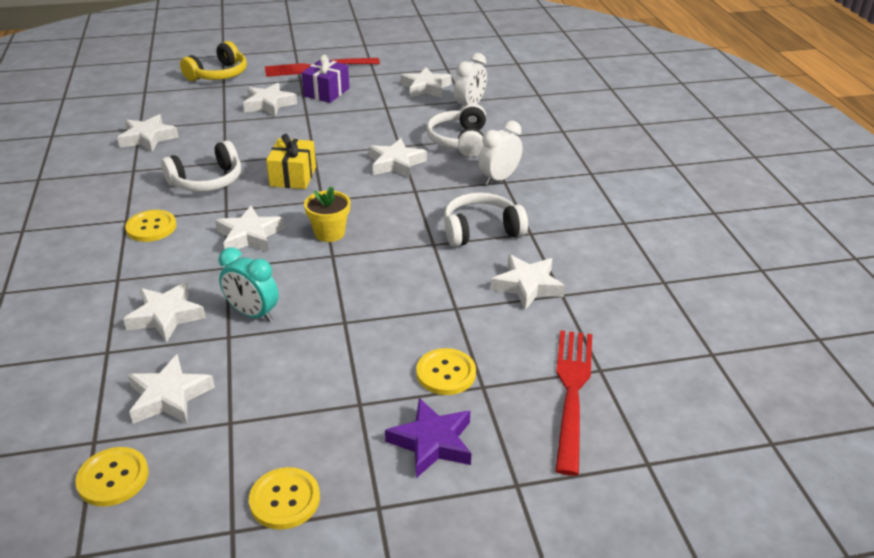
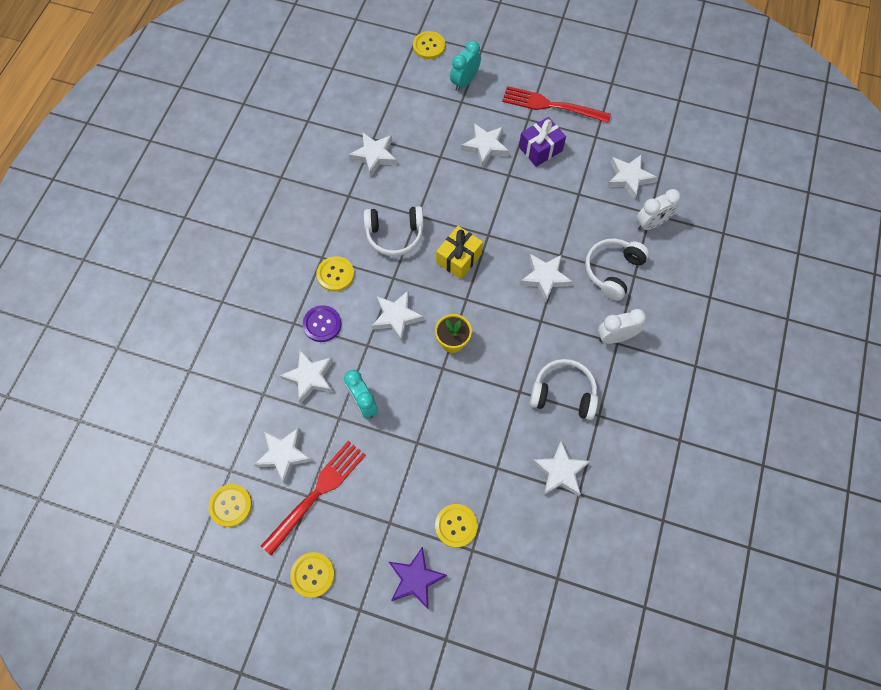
camera: 30 degrees right, 30 degrees up
yellow headphones [180,41,247,81] -> turquoise clock [450,41,481,91]
red fork [555,330,592,476] -> red fork moved to [261,441,366,555]
none -> purple button [303,305,341,342]
none -> yellow button [413,31,445,59]

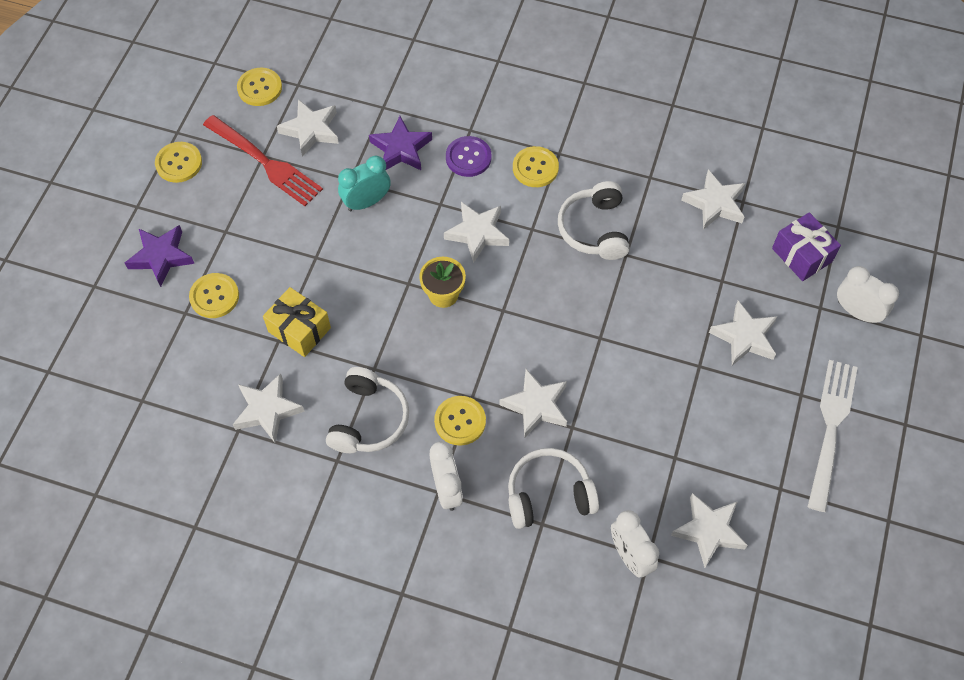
camera: 90 degrees right, 5 degrees down
white star [280,350,333,404] -> purple star [369,116,432,170]
yellow button [413,31,445,59] -> yellow button moved to [434,396,486,445]
yellow gift [436,226,483,279] -> yellow gift moved to [263,287,331,357]
turquoise clock [450,41,481,91] -> white clock [837,266,899,324]
red fork [502,86,611,123] -> white fork [808,360,858,512]
purple gift [519,117,566,167] -> purple gift moved to [772,212,841,281]
white headphones [585,239,650,301] -> white headphones turned 45 degrees counterclockwise [508,448,599,529]

